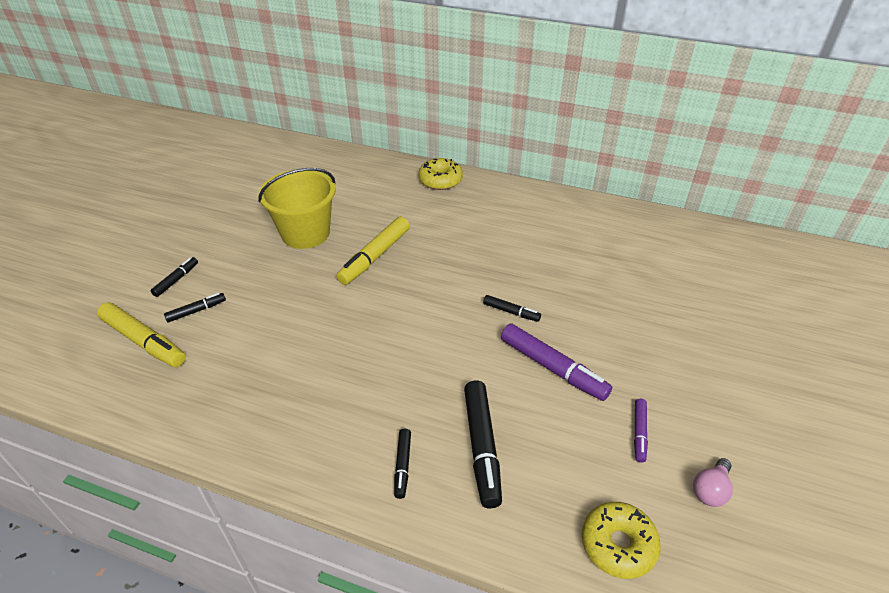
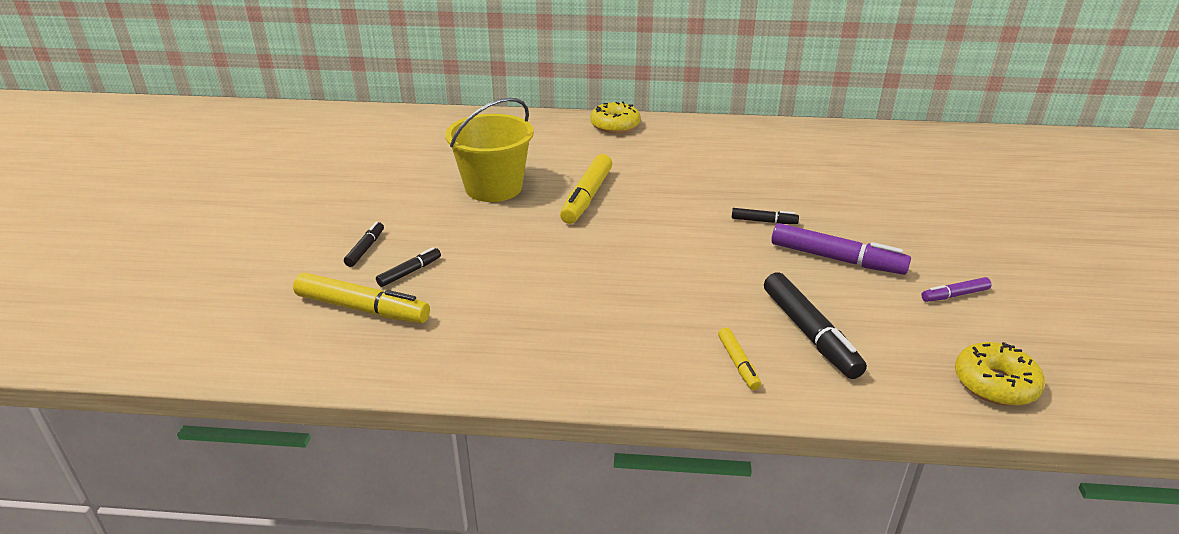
camera: 15 degrees left, 10 degrees down
black marker [394,429,411,499] -> yellow marker [718,328,761,390]
purple marker [634,399,648,463] -> purple marker turned 75 degrees clockwise [921,277,992,302]
pink light bulb [693,458,733,507] -> none

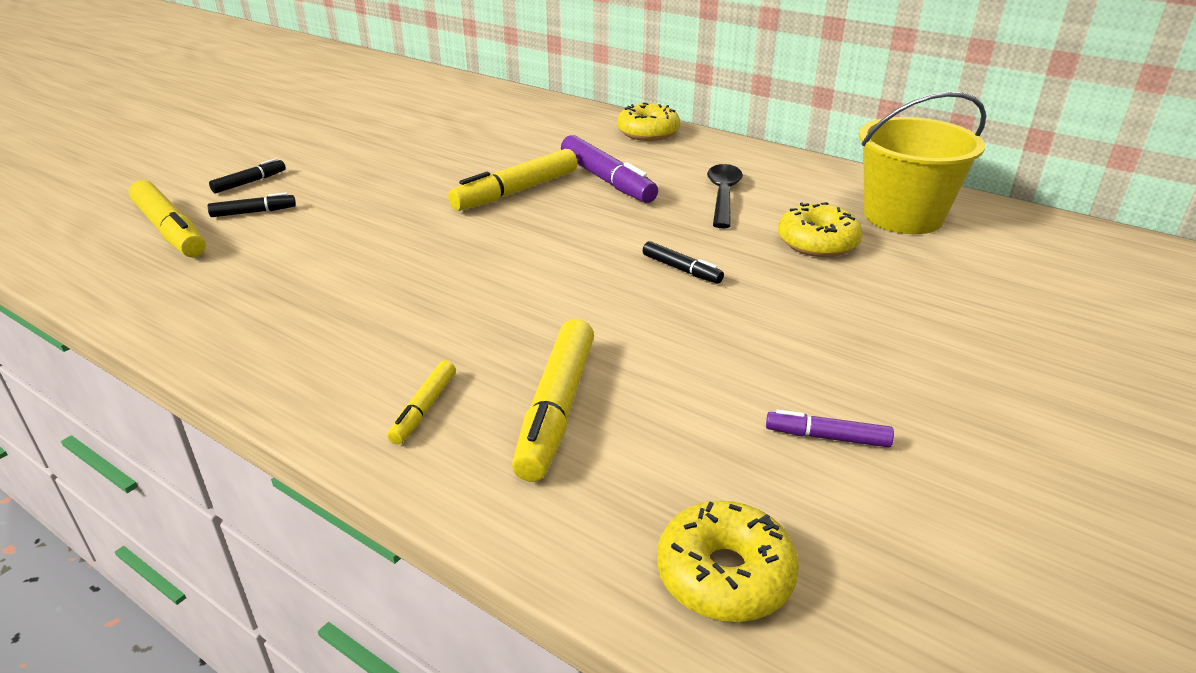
camera: 30 degrees right, 0 degrees up
yellow bucket [445,98,534,202] -> yellow bucket moved to [859,91,986,234]
black marker [764,272,867,379] -> yellow marker [512,319,594,482]
purple marker [771,223,911,275] -> purple marker moved to [561,135,658,203]
none -> black spoon [707,164,743,228]
none -> yellow donut [778,202,863,257]

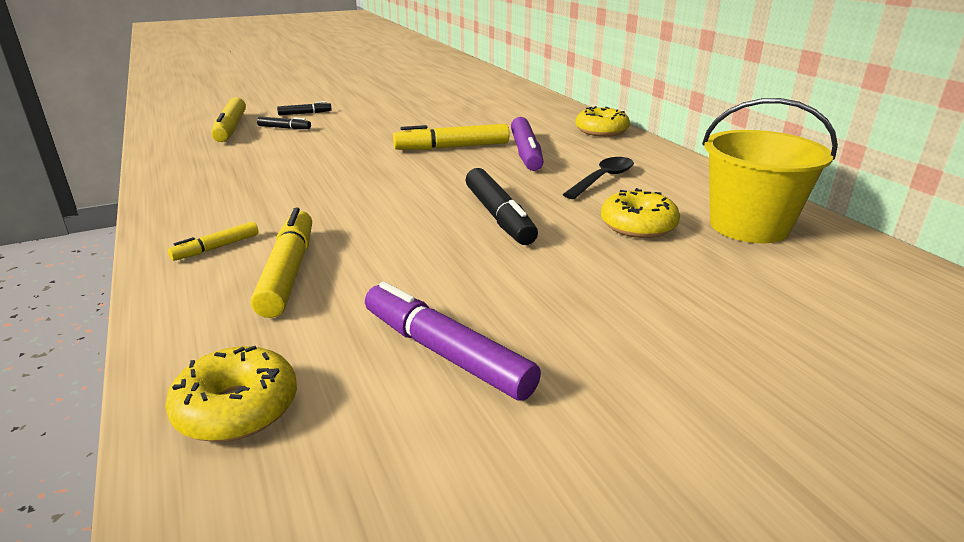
camera: 30 degrees right, 5 degrees down
yellow marker [512,319,594,482] -> yellow marker turned 135 degrees clockwise [251,208,312,318]
black marker [643,241,724,284] -> black marker [466,168,538,245], size x1.89
purple marker [766,410,894,447] -> purple marker [365,282,541,401], size x1.89

